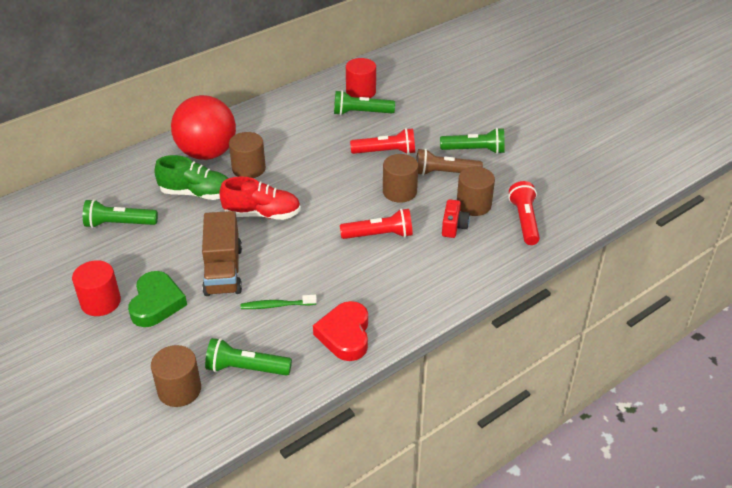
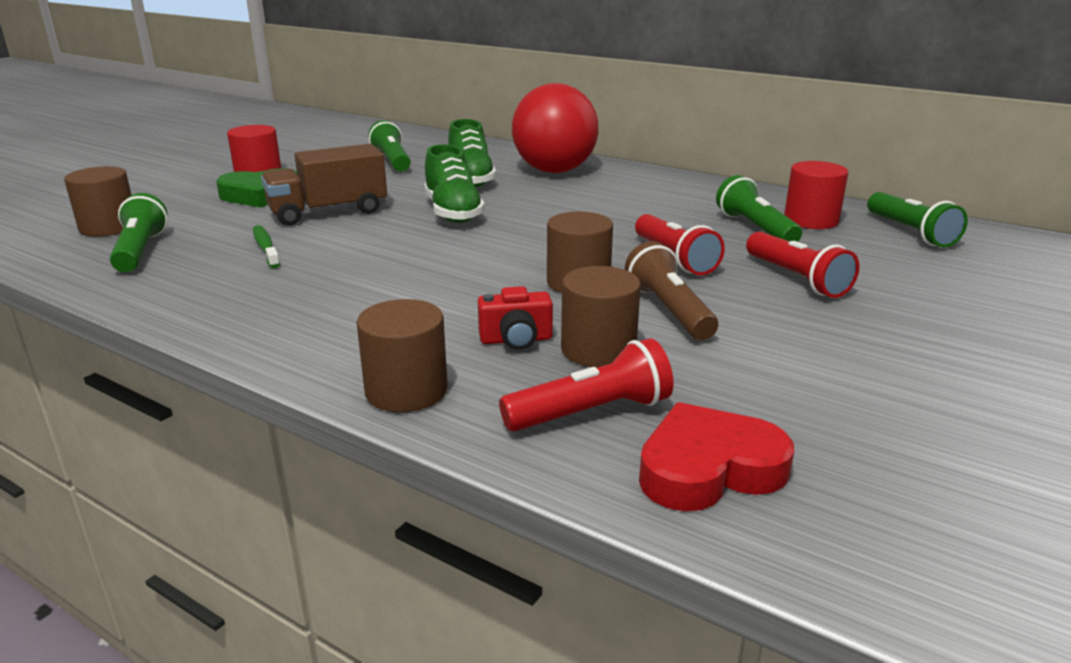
camera: 70 degrees right, 15 degrees down
red shoe [219,176,301,220] -> green shoe [424,144,485,223]
brown cylinder [229,132,266,178] -> brown cylinder moved to [356,299,448,412]
red heart [313,301,368,361] -> red heart moved to [639,402,794,511]
red flashlight [340,209,413,239] -> red flashlight moved to [746,232,859,298]
green flashlight [440,128,505,154] -> green flashlight moved to [867,192,968,247]

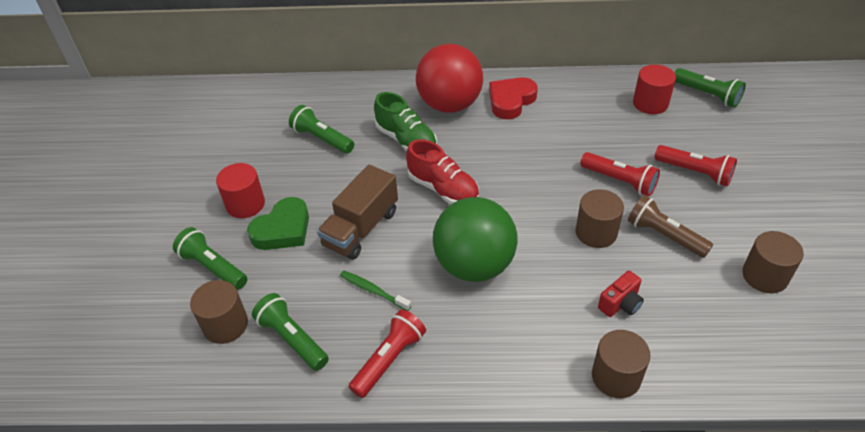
camera: 30 degrees left, 20 degrees up
green shoe [424,144,485,223] -> red shoe [406,139,479,204]
red flashlight [499,338,674,431] -> red flashlight moved to [349,309,426,398]
brown cylinder [561,266,641,368] -> brown cylinder moved to [742,231,804,293]
red heart [639,402,794,511] -> red heart moved to [489,77,538,119]
green flashlight [716,175,802,242] -> green flashlight moved to [173,227,247,290]
none -> green ball [433,197,517,282]

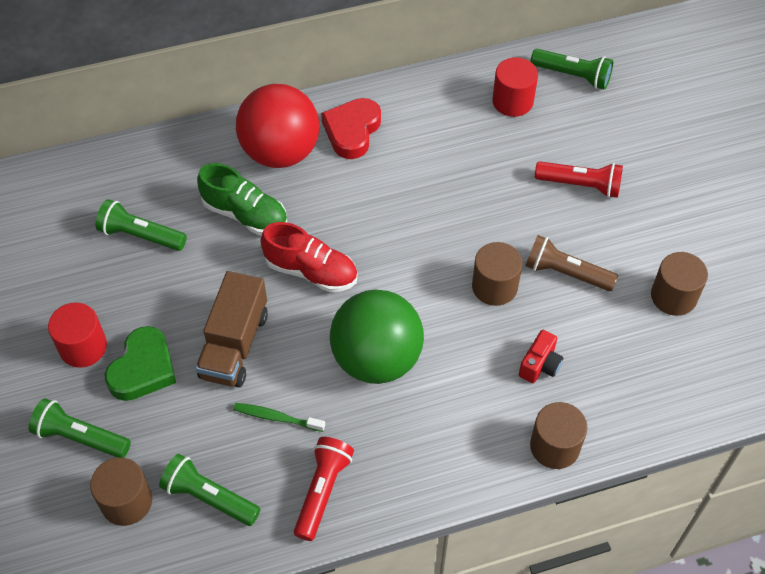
camera: 20 degrees left, 10 degrees up
red flashlight [580,152,660,196] -> none

